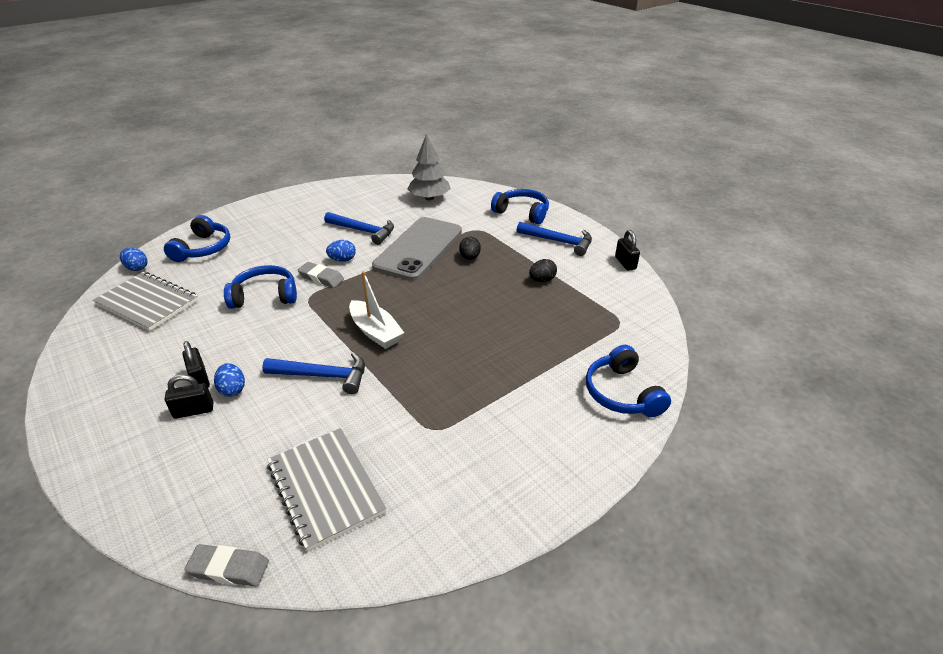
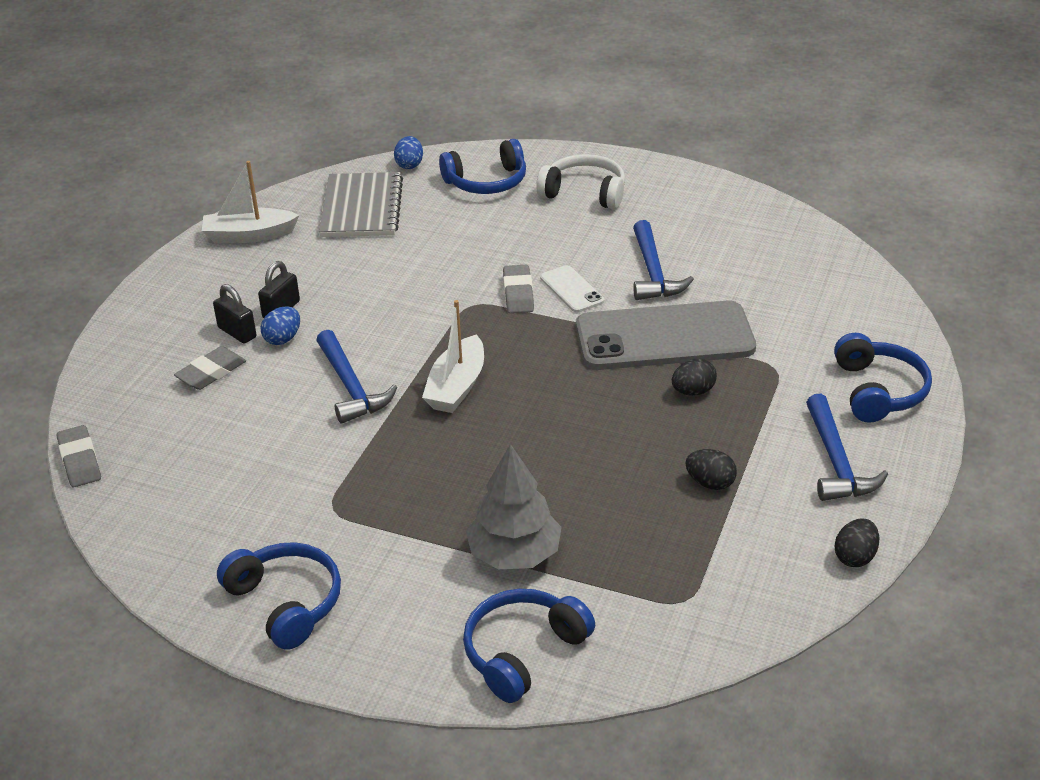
camera: 60 degrees right, 0 degrees up
blue headphones [224,265,297,309] -> blue headphones moved to [217,542,341,650]
grey notebook [267,428,387,552] -> none
blue egg [326,240,356,262] -> white phone [540,265,604,312]
grey tree [407,134,451,200] -> grey tree moved to [466,444,562,569]
black padlock [615,230,640,271] -> black egg [834,519,879,567]
none -> grey eraser [174,346,246,390]
none -> white boat [202,161,299,243]
none -> white headphones [536,154,625,209]

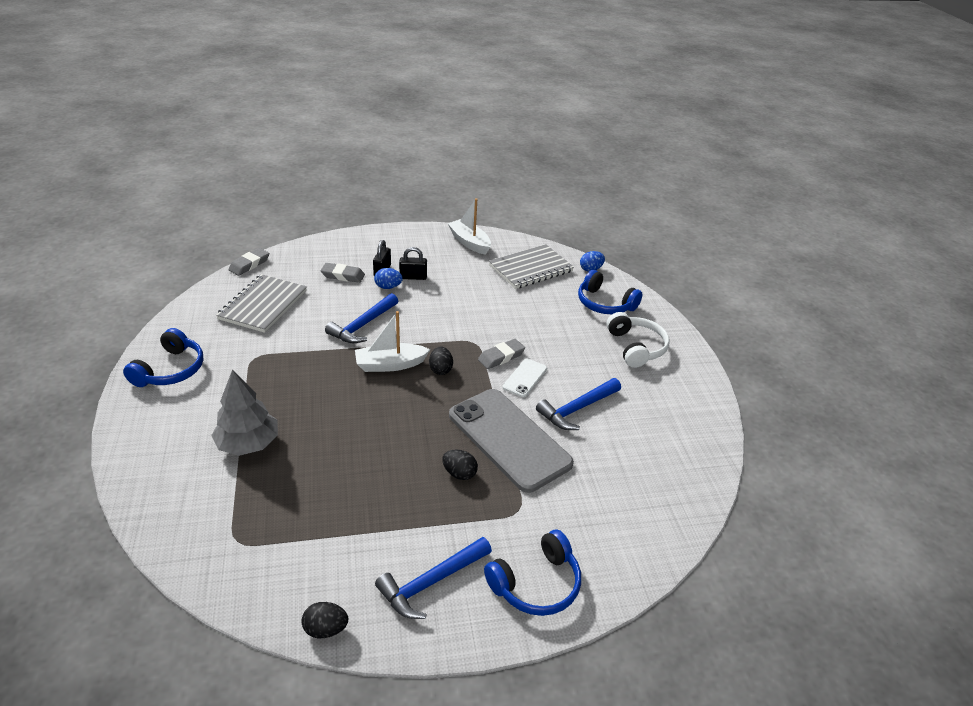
camera: 55 degrees right, 0 degrees up
blue headphones [463,589,595,703] -> none
black egg [685,449,737,490] -> black egg moved to [429,346,453,375]
none -> grey notebook [216,274,307,333]

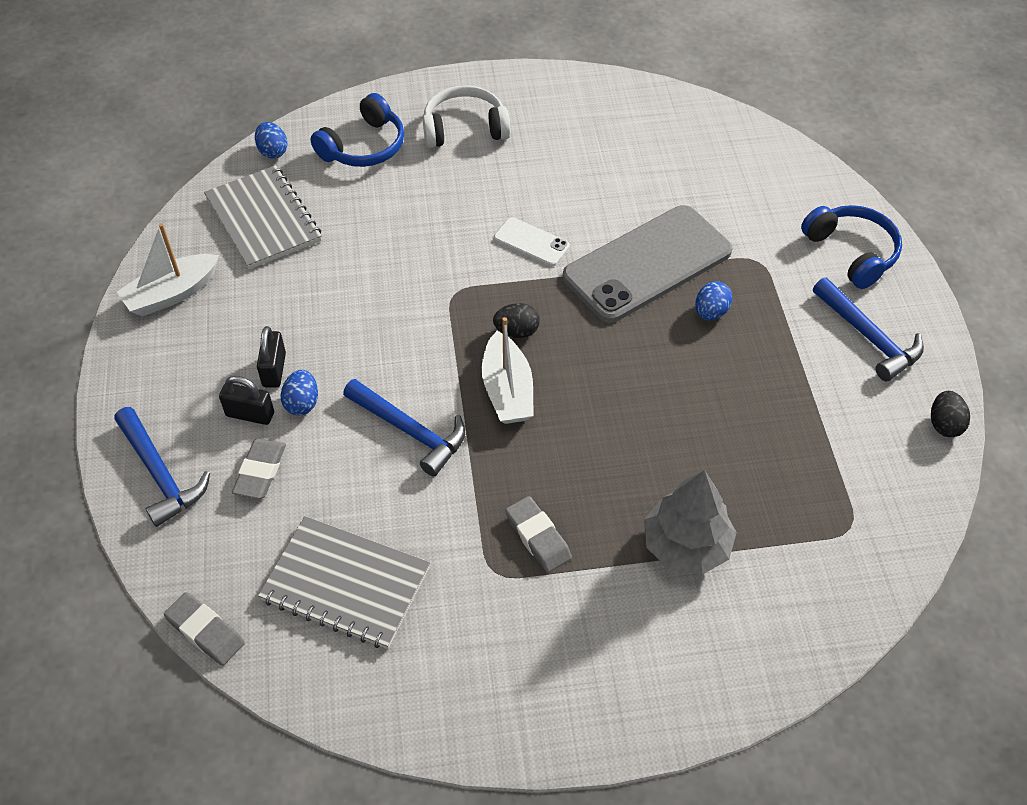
camera: 85 degrees left, 15 degrees up
blue headphones [123,328,203,387] -> none
black egg [442,450,478,480] -> blue egg [695,281,733,320]
grey eraser [478,339,525,369] -> grey eraser moved to [505,496,572,573]
blue hammer [536,378,621,430] -> blue hammer moved to [115,407,210,527]

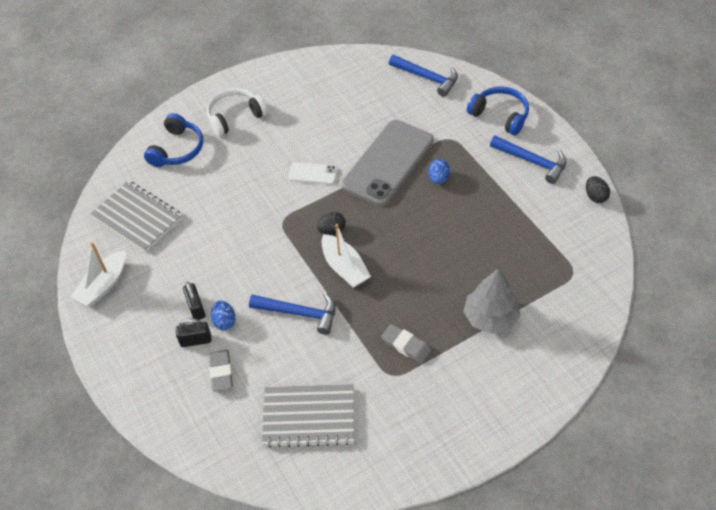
camera: 20 degrees left, 0 degrees up
blue hammer [115,407,210,527] -> blue hammer moved to [389,55,458,97]
grey eraser [164,592,245,666] -> none
blue egg [255,122,288,159] -> none

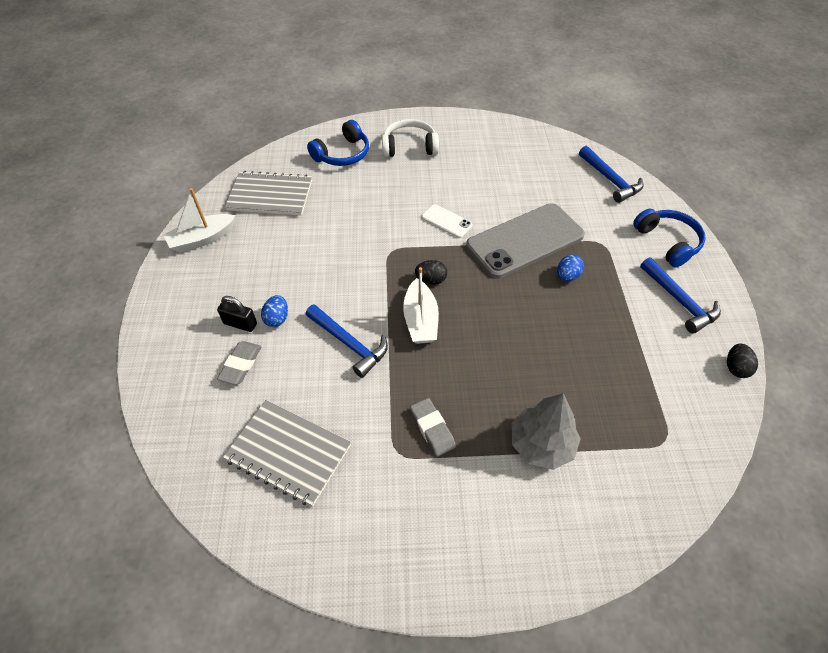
camera: 25 degrees right, 0 degrees up
grey notebook [90,181,182,252] -> grey notebook turned 60 degrees counterclockwise [225,171,312,216]
black padlock [183,282,205,320] -> none

